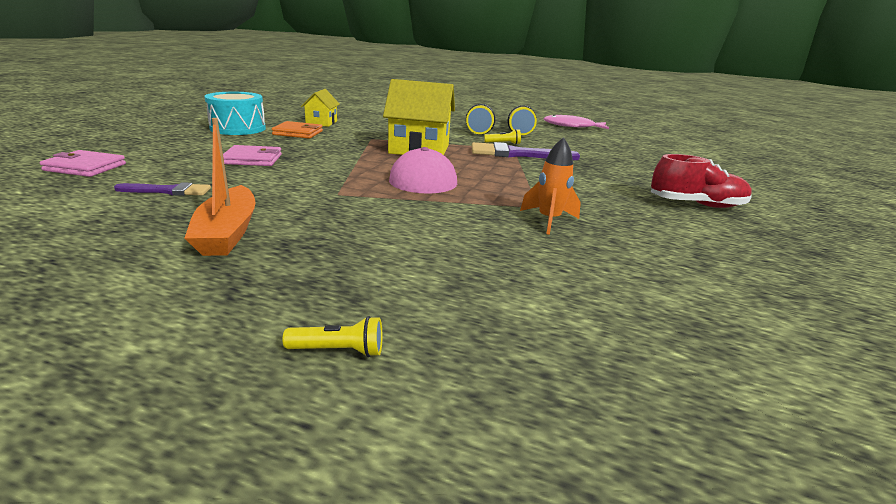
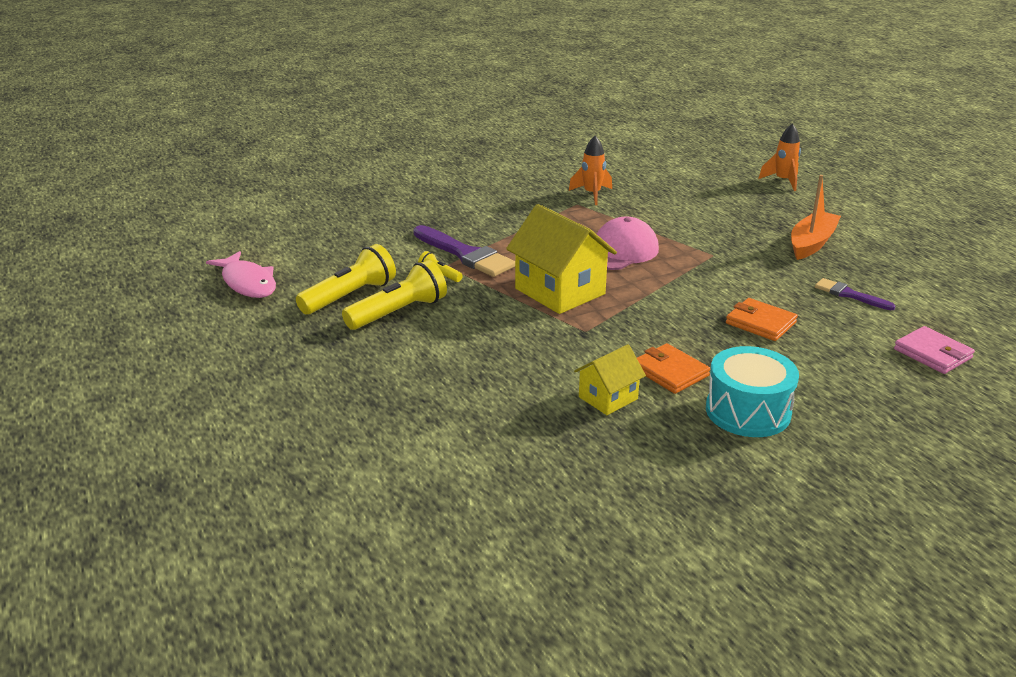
camera: 135 degrees left, 5 degrees up
pink wallet [223,145,282,166] -> orange wallet [726,298,798,341]
yellow flashlight [283,316,382,357] -> orange rocket [758,123,801,191]
red shoe [651,154,752,208] -> none

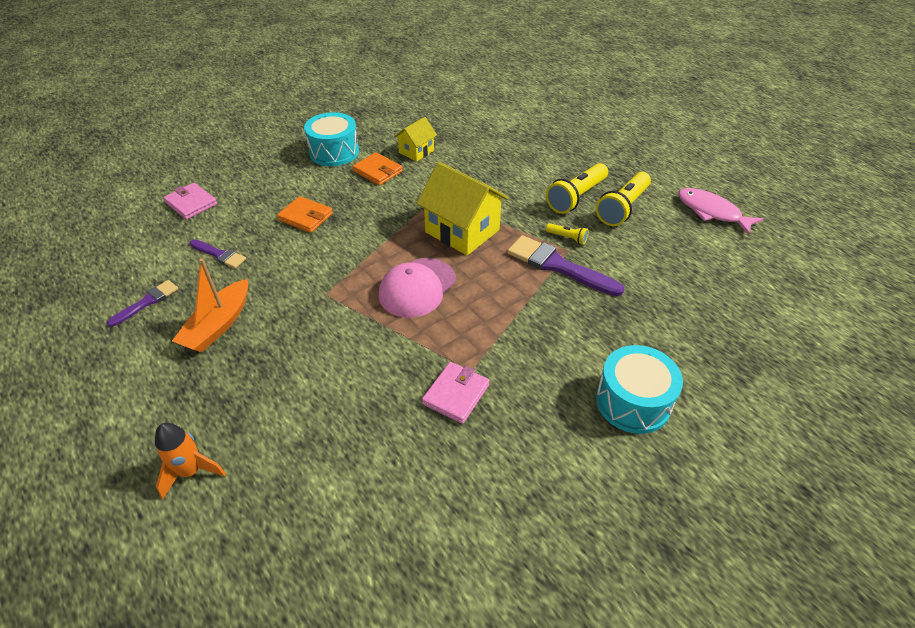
camera: 170 degrees right, 15 degrees up
orange rocket [569,136,612,205] -> pink wallet [422,362,490,424]
none -> purple brush [107,280,178,327]
none -> turquoise drum [596,345,683,434]

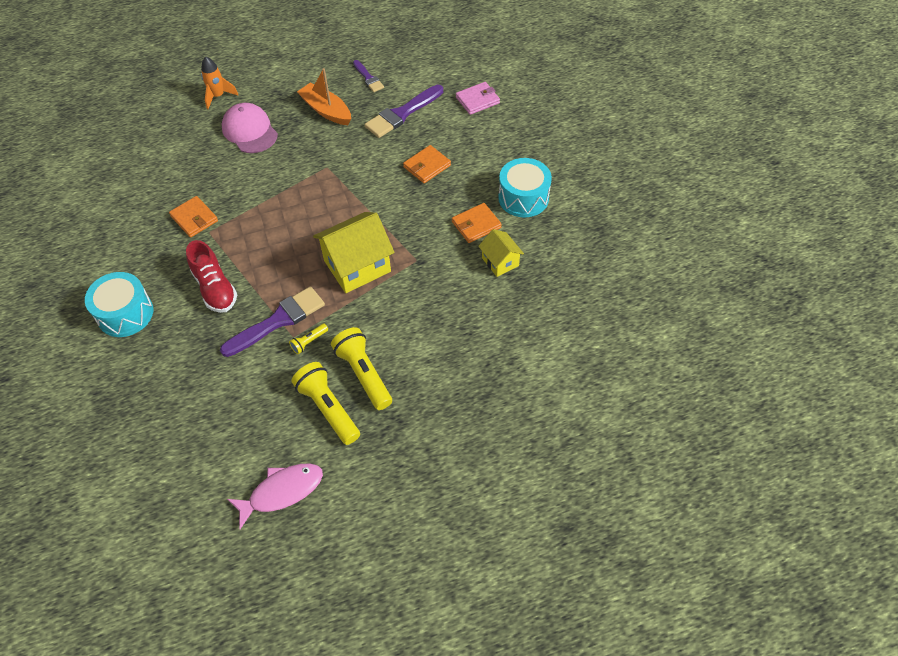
camera: 110 degrees right, 10 degrees up
purple brush [189,239,246,268] -> purple brush [364,85,443,138], size x1.77
pink cap [378,258,456,318] -> pink cap moved to [222,103,278,153]
pink wallet [422,362,490,424] -> orange wallet [169,196,218,238]
none -> red shoe [186,240,237,313]

